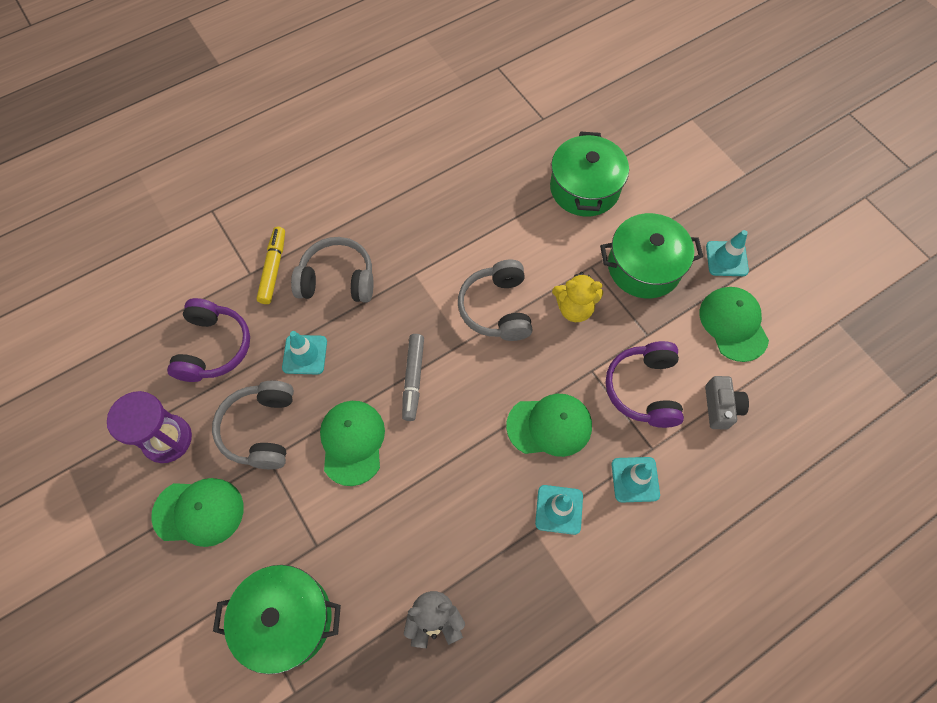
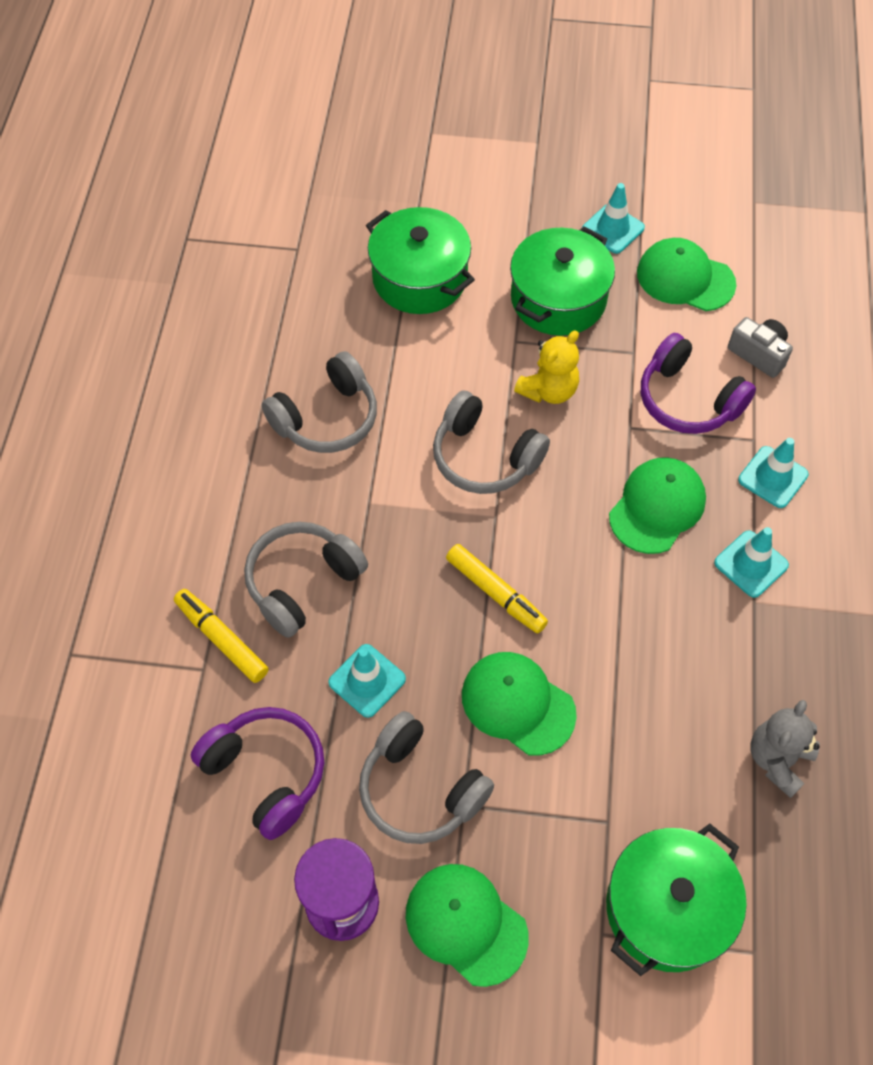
camera: 50 degrees left, 5 degrees down
green cap [151,478,244,547] -> green cap turned 90 degrees counterclockwise [406,864,529,987]
grey marker [402,334,424,421] -> yellow marker [446,544,548,633]
none -> grey headphones [262,351,377,453]

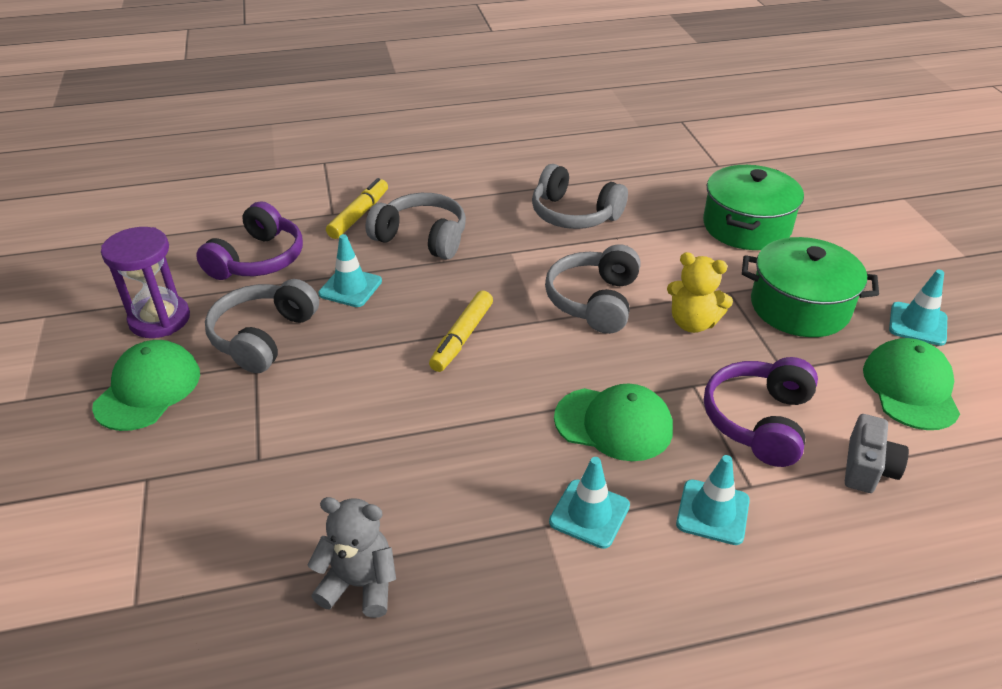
camera: 70 degrees right, 20 degrees down
green cap [462,652,577,756] -> none
green pot [606,824,747,976] -> none

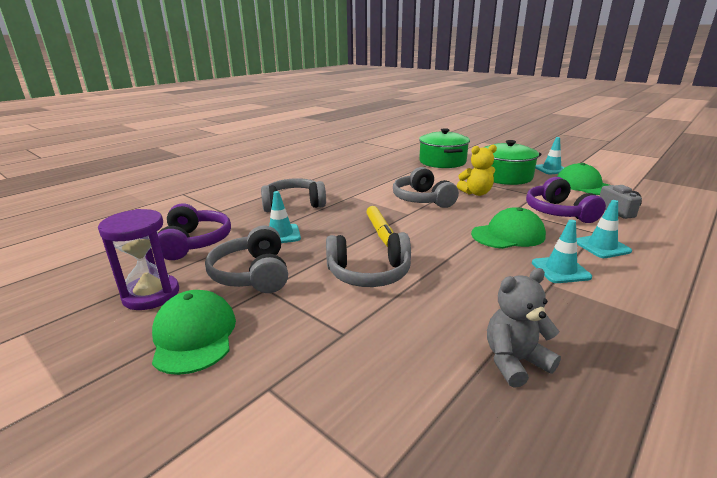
camera: 35 degrees left, 15 degrees down
yellow marker [326,178,388,239] -> none
grey headphones [532,164,628,229] -> grey headphones moved to [326,232,411,287]

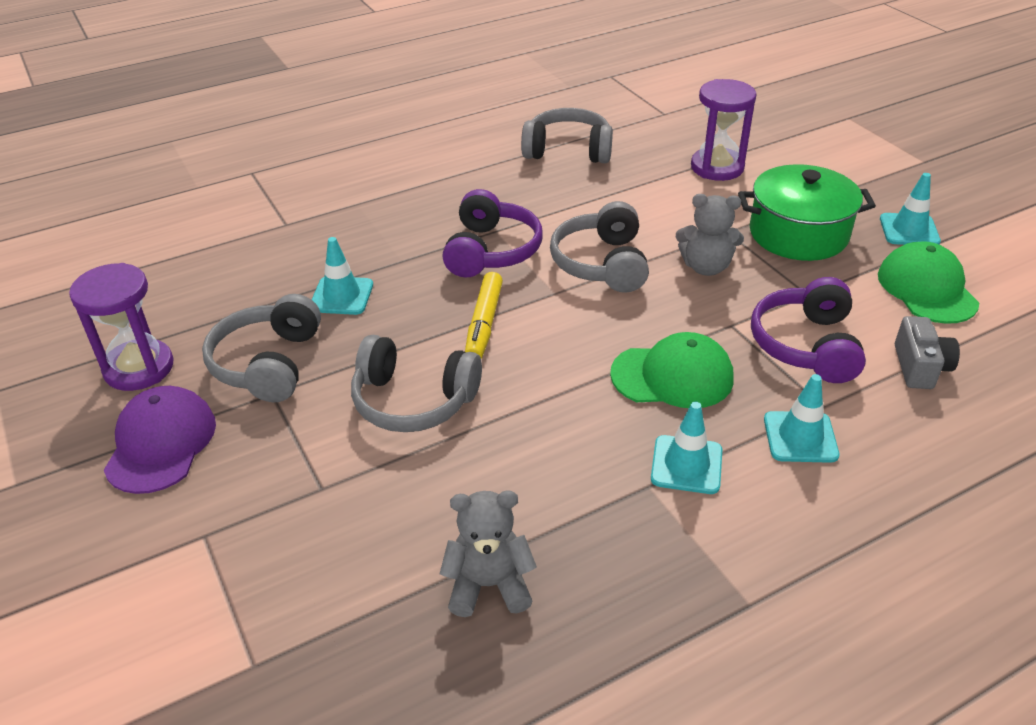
camera: 20 degrees right, 15 degrees up
green cap [152,290,236,375] -> purple cap [104,386,216,494]
purple headphones [158,203,231,260] -> purple headphones moved to [442,189,543,277]
grey headphones [261,178,326,212] -> grey headphones moved to [521,108,613,163]
green pot [419,128,470,168] -> purple hourglass [691,79,756,181]
yellow teddy bear [457,145,497,196] -> grey teddy bear [676,194,744,276]

